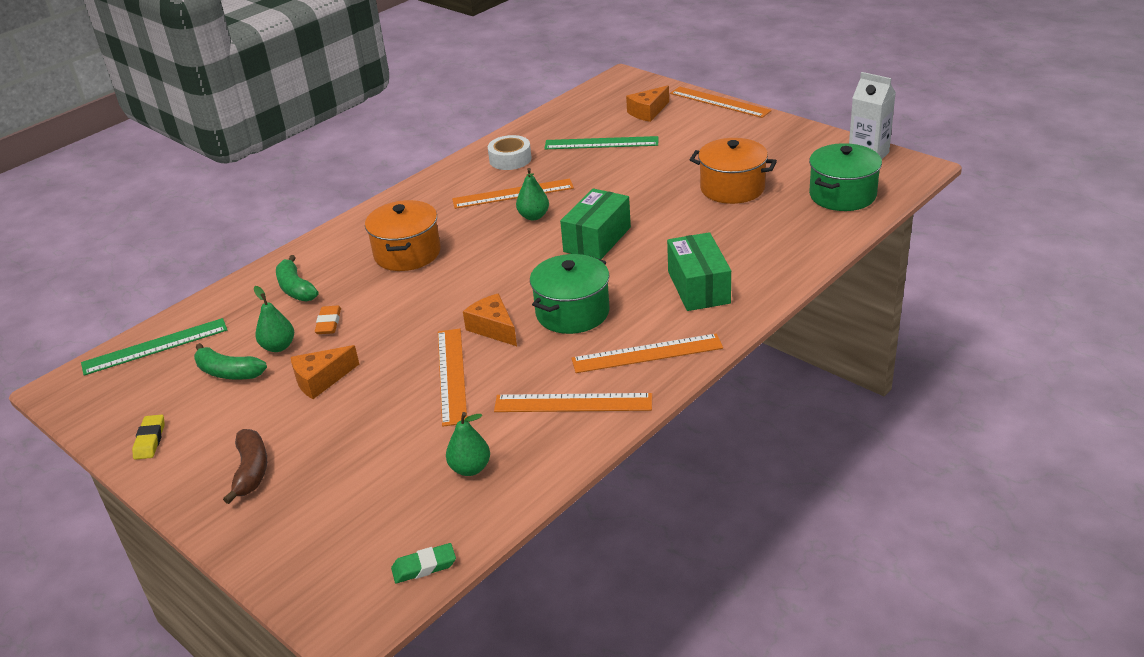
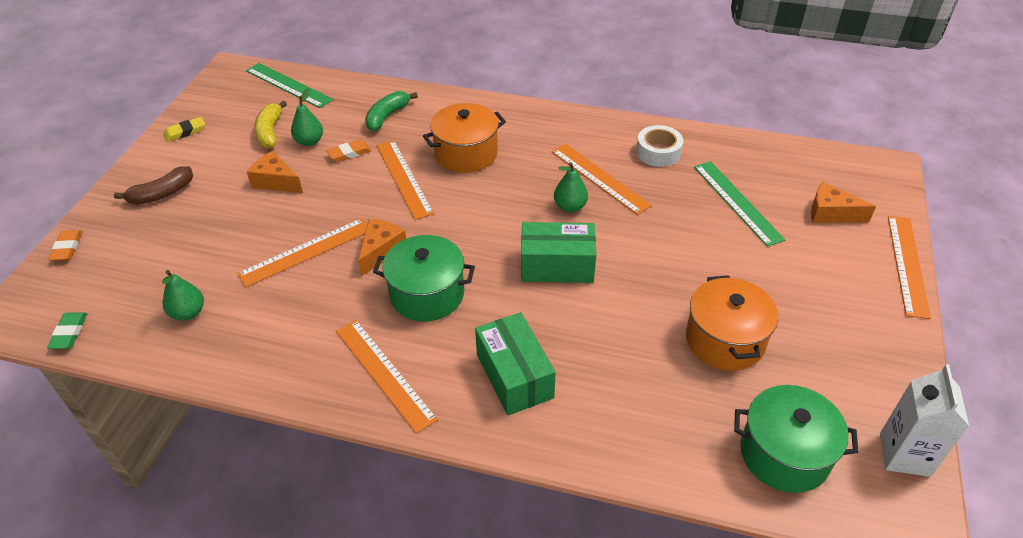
camera: 60 degrees right, 10 degrees up
green banana [194,343,267,380] -> yellow banana [254,101,287,148]
green eraser [391,543,456,583] -> green eraser turned 45 degrees clockwise [47,312,87,349]
orange ruler [494,393,652,412] -> orange ruler moved to [376,140,434,220]
green box [667,232,731,311] -> green box turned 75 degrees counterclockwise [475,312,556,415]
none -> orange eraser [48,230,82,261]

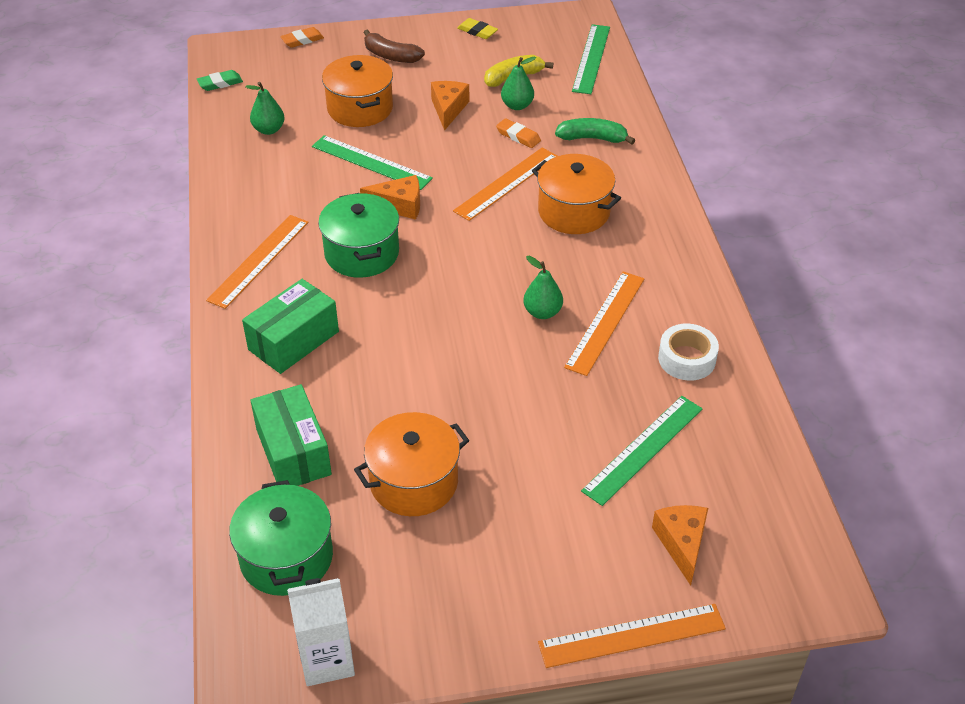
camera: 65 degrees right, 0 degrees up
orange ruler [237,218,367,287] -> green ruler [312,135,433,190]
green box [521,222,596,283] -> green box moved to [250,384,332,486]
none -> orange pot [322,55,393,127]

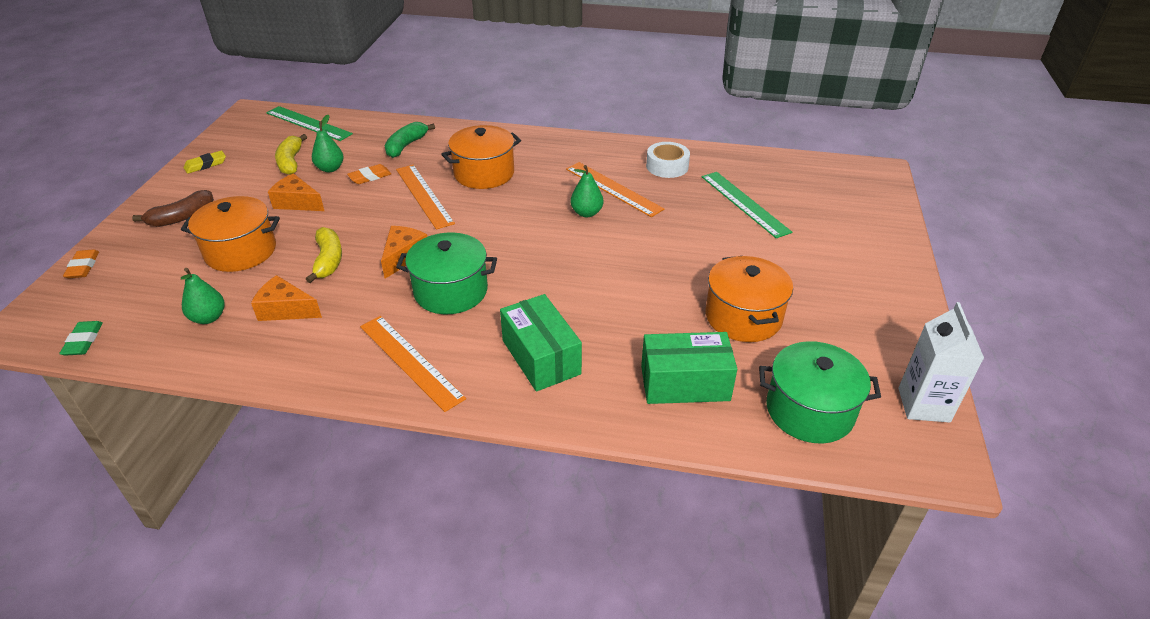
camera: 70 degrees left, 5 degrees down
green ruler [312,135,433,190] -> yellow banana [306,227,342,283]
orange ruler [538,604,726,668] -> none
orange cheese [652,505,708,585] -> orange cheese moved to [251,275,322,321]

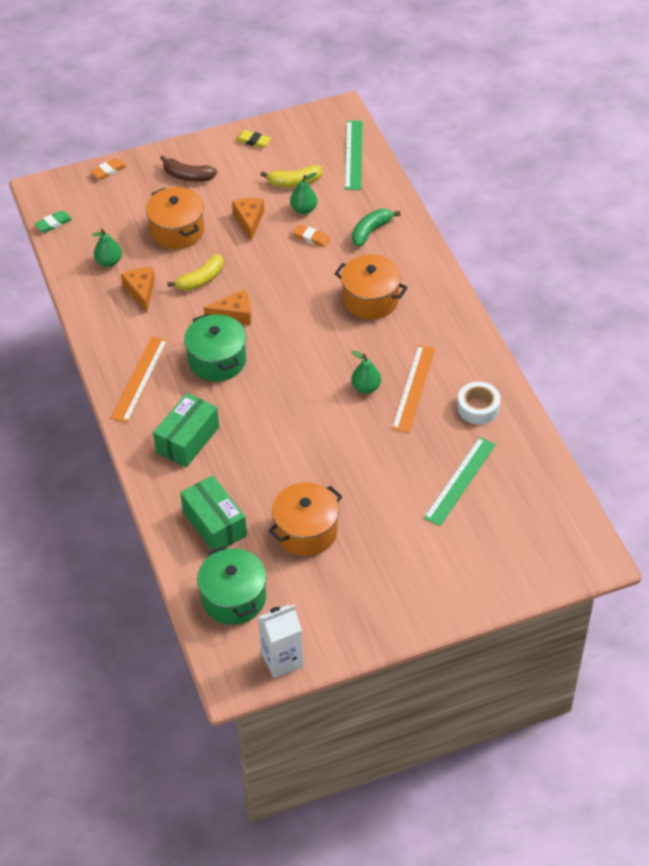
camera: 60 degrees right, 10 degrees up
yellow banana [275,134,307,175] -> yellow banana turned 150 degrees counterclockwise [261,165,322,187]
green banana [385,122,435,158] -> green banana turned 45 degrees counterclockwise [352,209,401,247]
orange ruler [396,165,455,229] -> none

